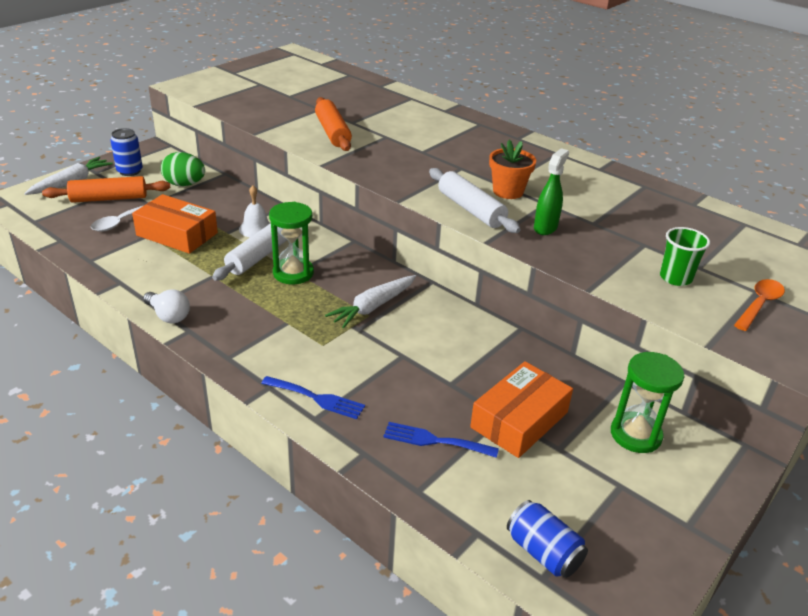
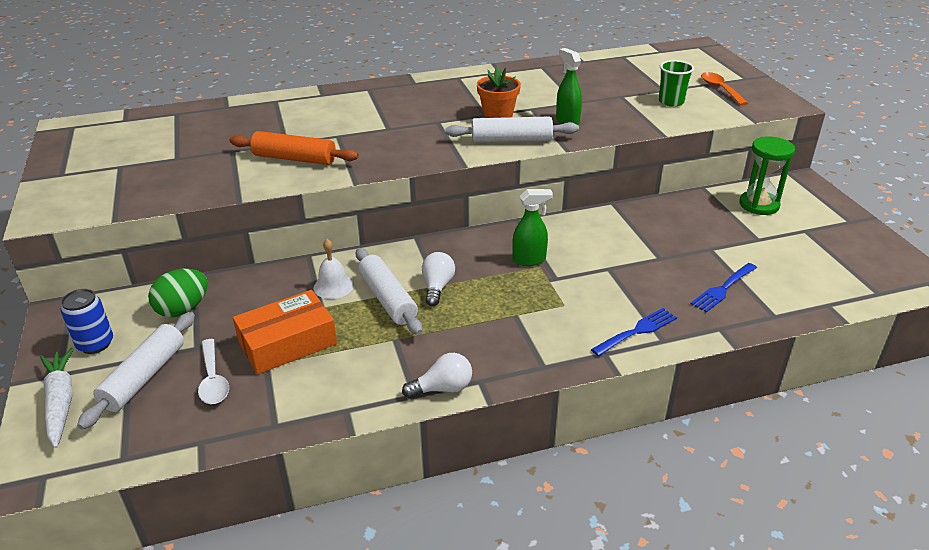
camera: 55 degrees left, 0 degrees up
orange rolling pin [42,176,170,203] -> white rolling pin [77,312,195,430]
green hourglass [269,202,314,284] -> white light bulb [422,252,455,306]
white carrot [325,275,416,328] -> green spray bottle [512,189,553,266]
orange box [470,361,573,458] -> none
blue can [507,500,588,578] -> none

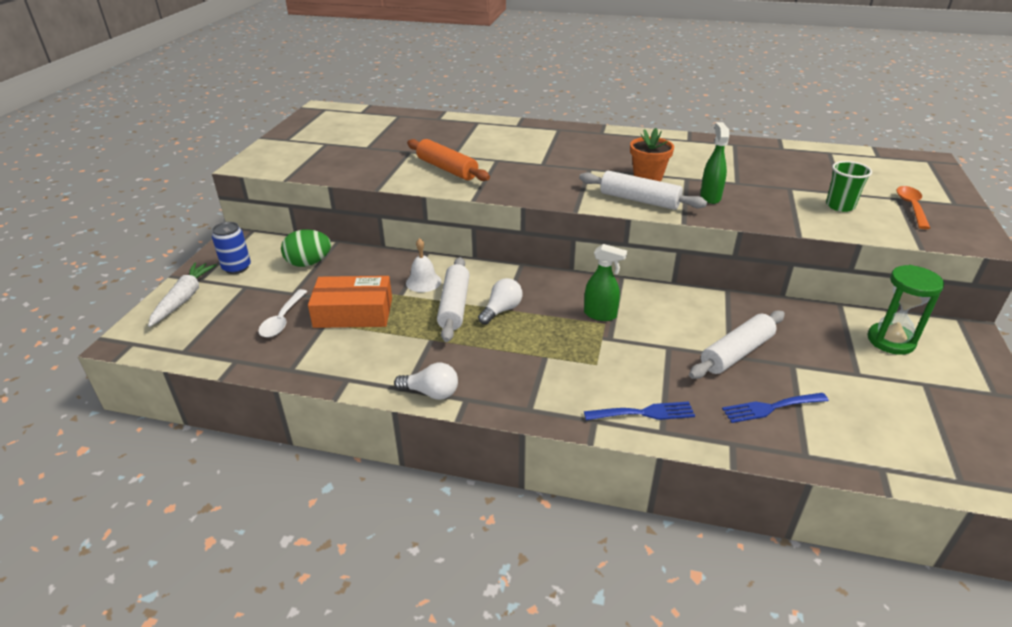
camera: 30 degrees right, 0 degrees up
white rolling pin [77,312,195,430] -> white rolling pin moved to [689,310,785,379]

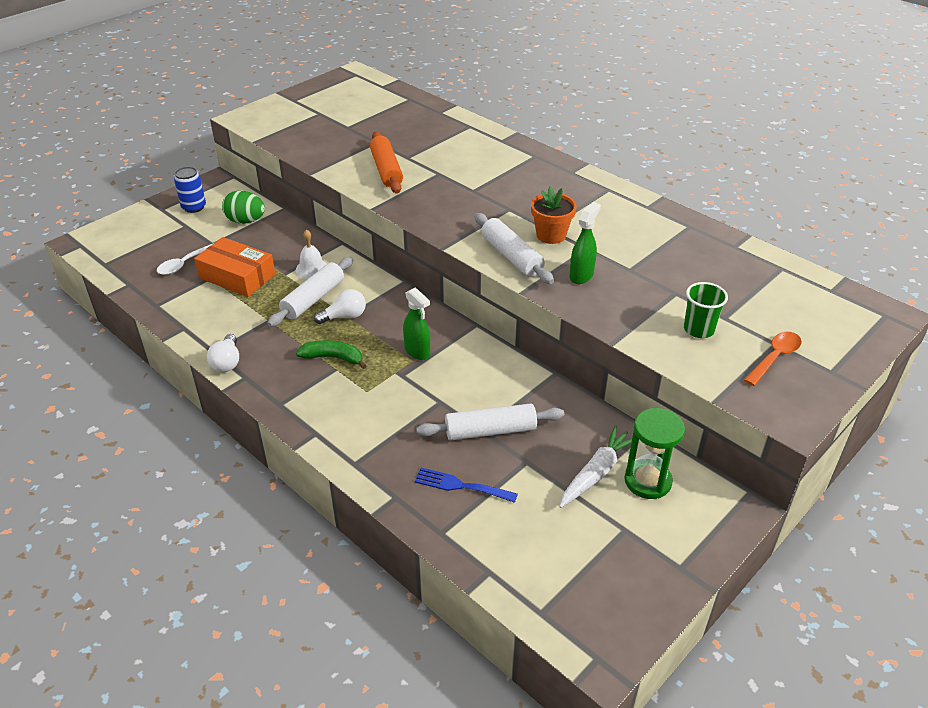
camera: 30 degrees right, 5 degrees up
white carrot [148,262,217,327] -> white carrot moved to [559,425,632,508]
white light bulb [394,363,458,400] -> white light bulb turned 45 degrees clockwise [207,334,239,372]
blue fork [584,402,695,420] -> none
none -> green banana [296,340,366,369]

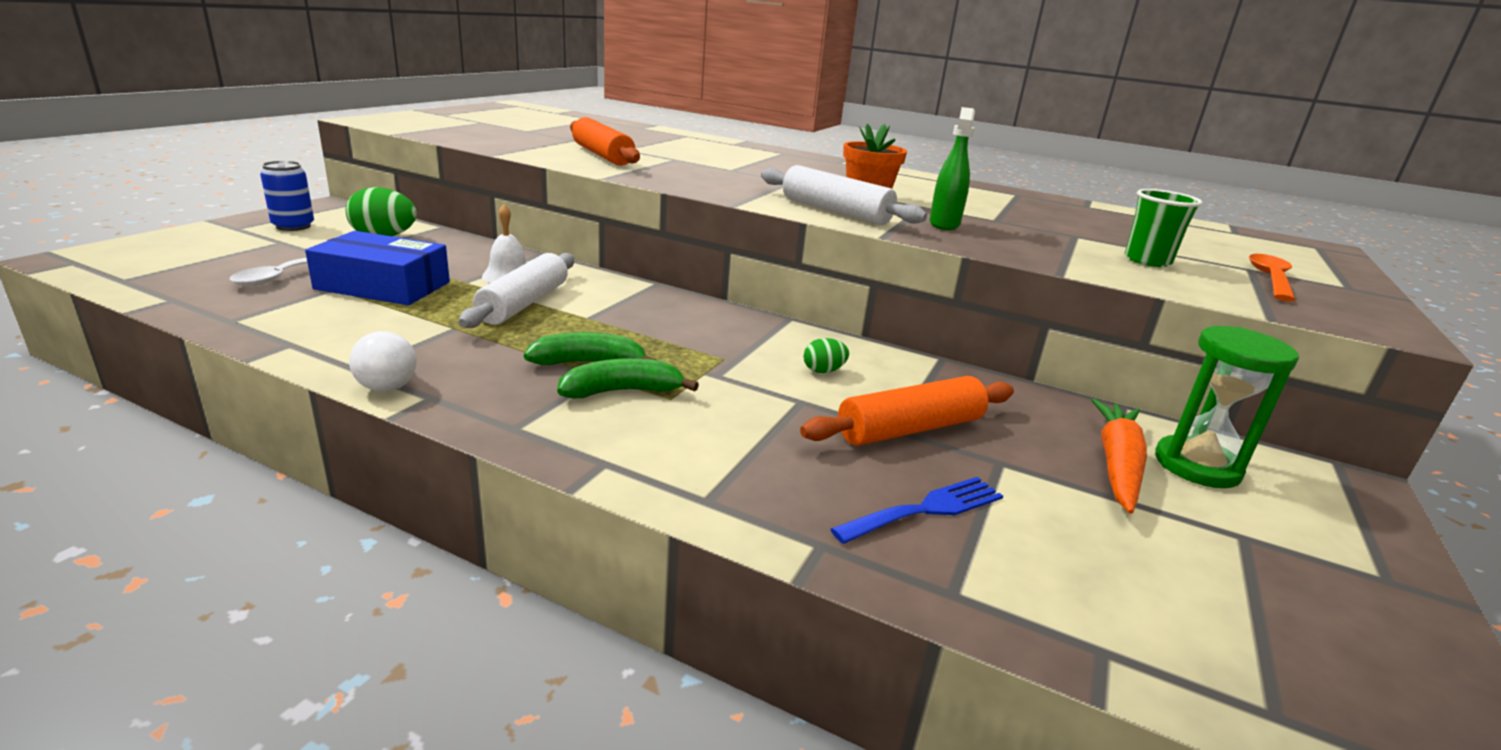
camera: 20 degrees left, 15 degrees down
orange box [194,237,275,297] -> blue box [305,231,450,305]
white light bulb [314,289,366,324] -> none
green spray bottle [403,287,430,360] -> none
blue fork [414,468,518,503] -> blue fork turned 150 degrees clockwise [831,477,1003,544]
white rolling pin [416,403,564,440] -> orange rolling pin [800,376,1014,446]
white carrot [559,425,632,508] -> orange carrot [1092,399,1147,514]
none -> green banana [557,358,699,398]
none -> green egg [804,338,849,373]

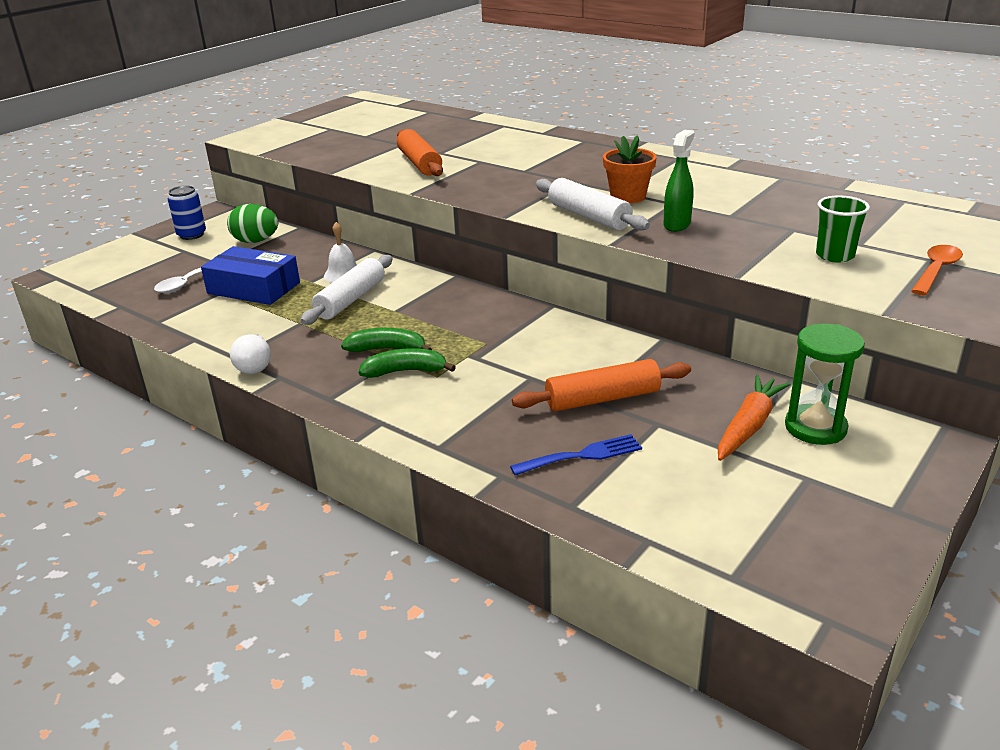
camera: 15 degrees right, 5 degrees up
green egg [804,338,849,373] -> none

